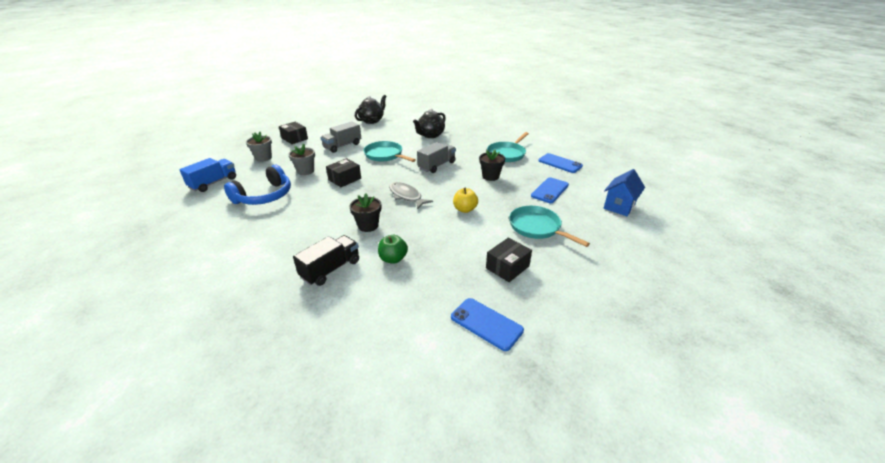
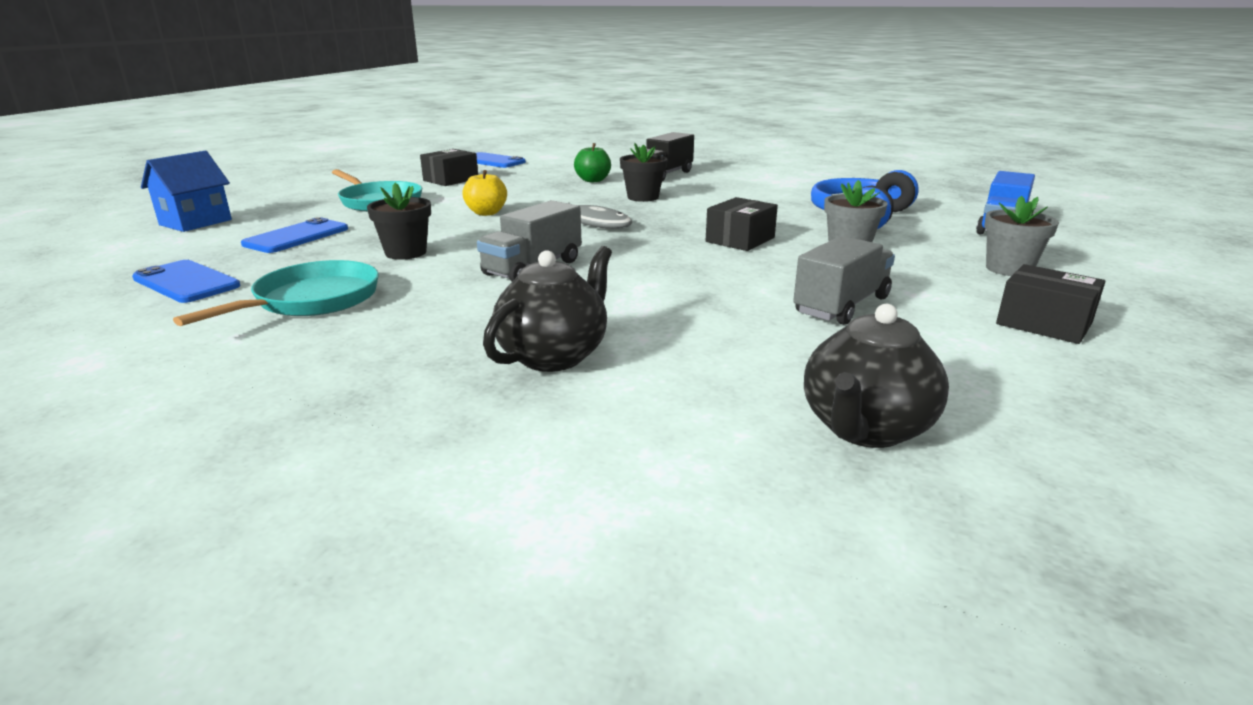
camera: 175 degrees right, 10 degrees down
turquoise pan [363,141,416,162] -> none

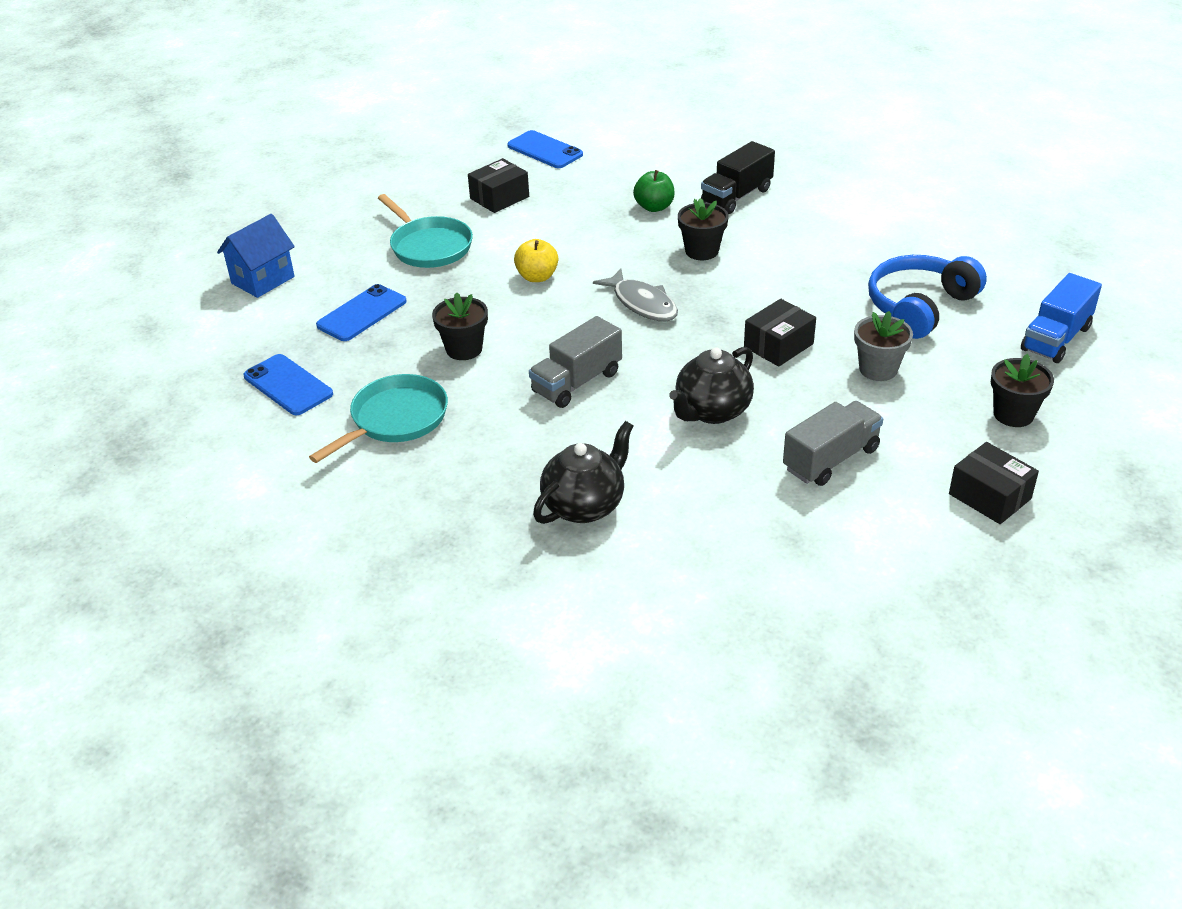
camera: 10 degrees right, 15 degrees up
black teapot [804,304,949,448] -> black teapot moved to [669,347,754,424]
grey flower pot [984,196,1059,276] -> black flower pot [991,354,1054,427]

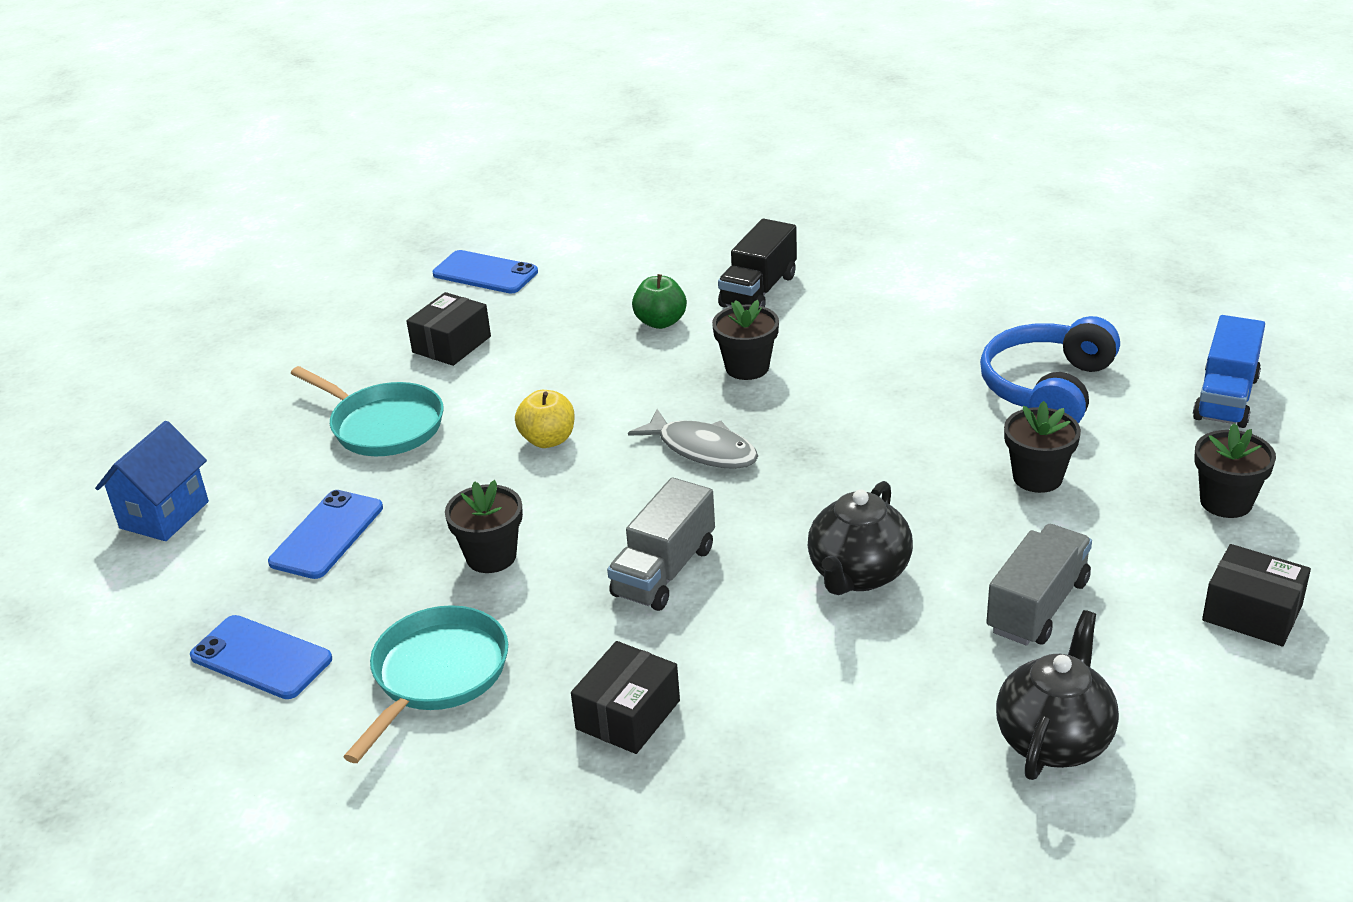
camera: 15 degrees left, 5 degrees down
black teapot [533,421,633,524] -> black teapot moved to [996,610,1119,780]
black box [744,299,816,367] -> black box moved to [571,641,680,754]
grey flower pot [854,311,913,381] -> black flower pot [1004,401,1081,493]

